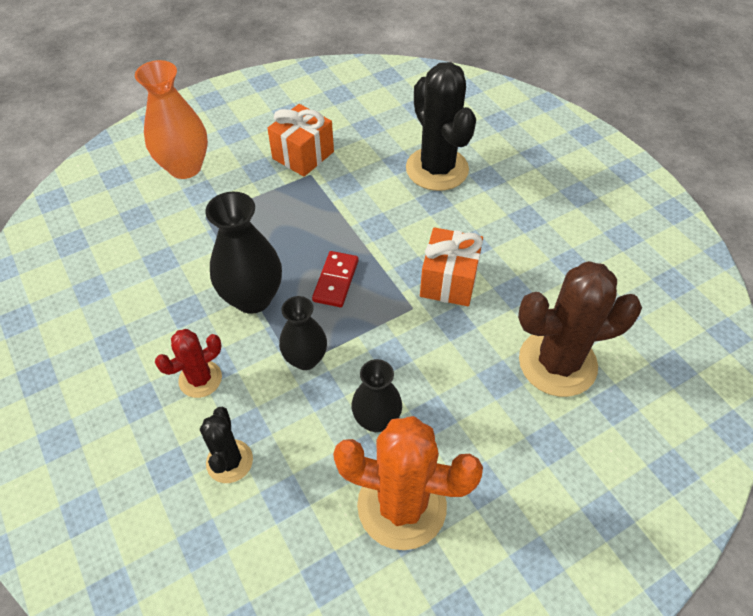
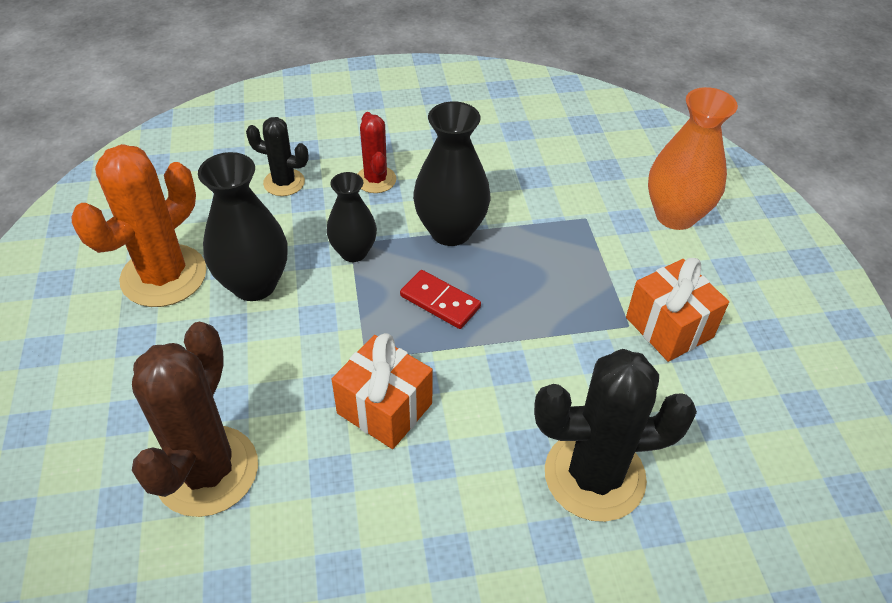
camera: 110 degrees right, 5 degrees down
black vase [352,359,402,432] -> black vase [198,152,287,301], size x1.56

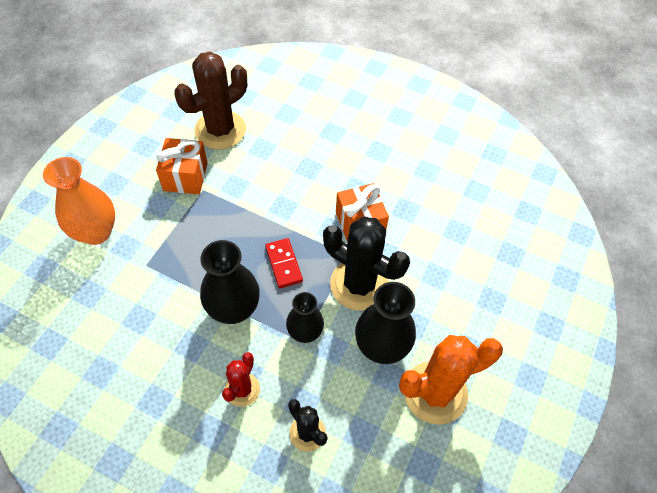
camera: 145 degrees left, 10 degrees up
brown cactus [132,322,258,517] -> brown cactus moved to [174,51,247,150]
black cactus [534,349,697,522] -> black cactus moved to [323,216,410,311]

